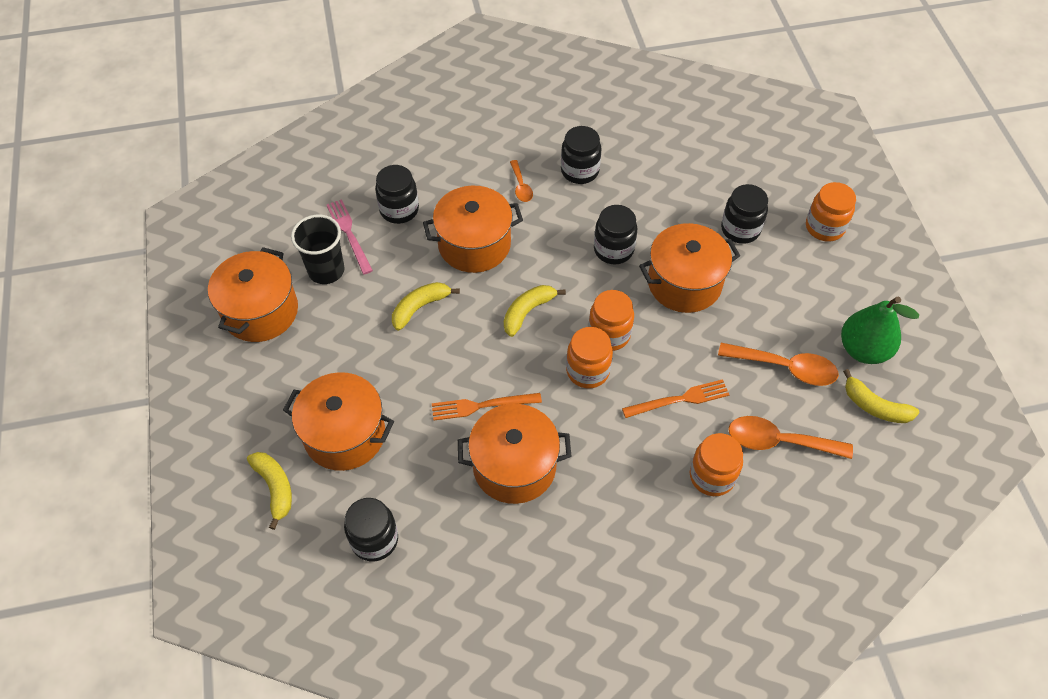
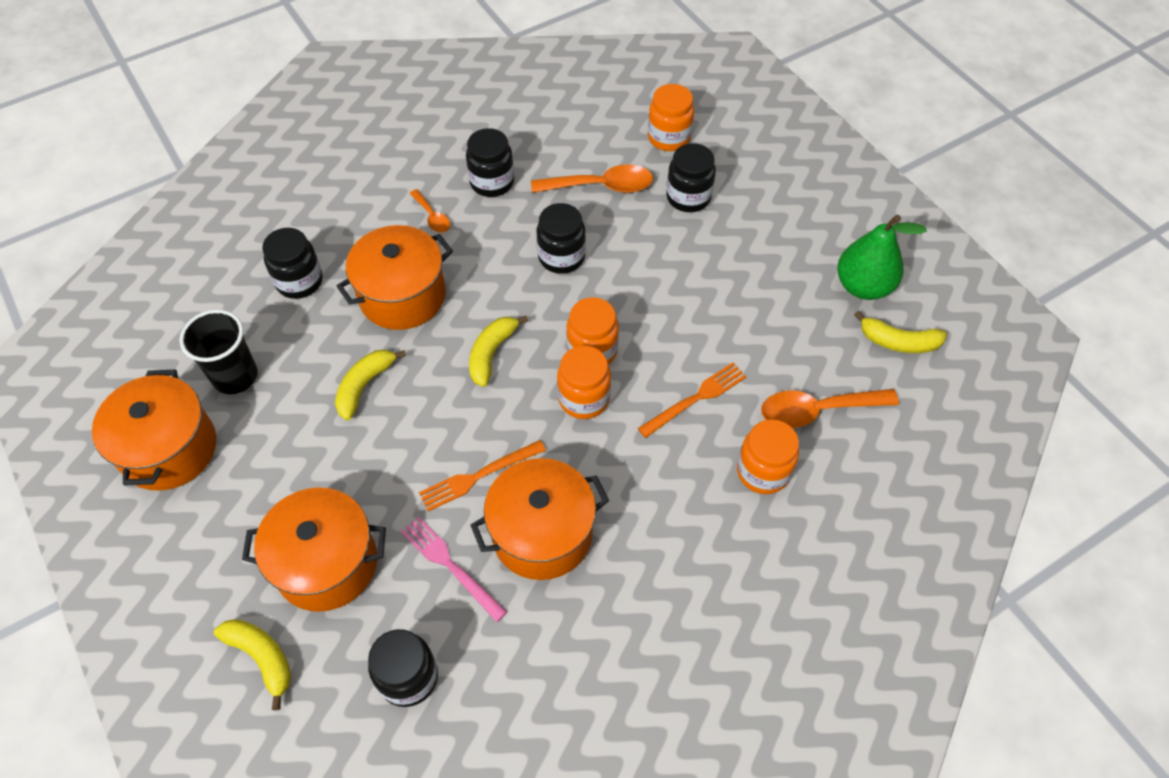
camera: 20 degrees left, 0 degrees up
pink fork [327,199,373,274] -> pink fork moved to [401,516,507,622]
orange pot [639,223,740,313] -> none
orange spoon [718,343,839,386] -> orange spoon moved to [531,165,653,193]
orange jar [806,182,856,242] -> orange jar moved to [648,84,694,151]

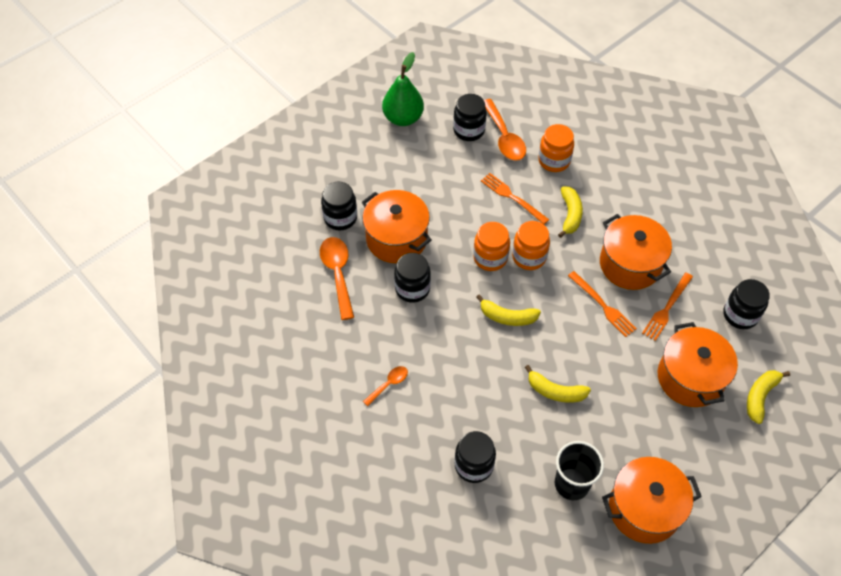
camera: 100 degrees left, 0 degrees up
orange pot [337,225,453,330] -> orange pot moved to [362,190,432,263]
pink fork [401,516,507,622] -> orange fork [642,273,693,341]
black jar [466,128,514,197] -> black jar moved to [453,94,487,141]
orange jar [648,84,694,151] -> none
yellow banana [854,311,947,353] -> yellow banana moved to [558,186,583,238]

